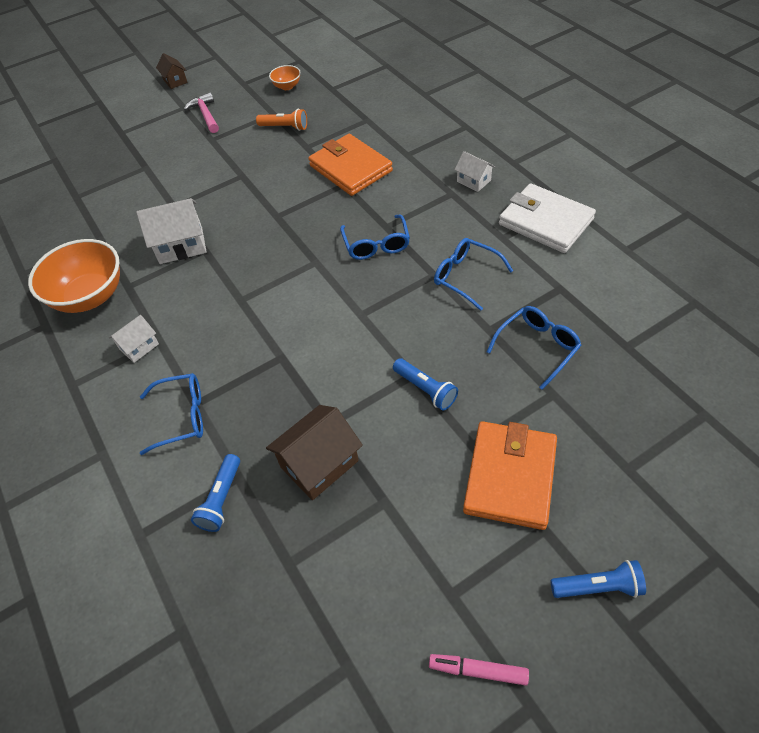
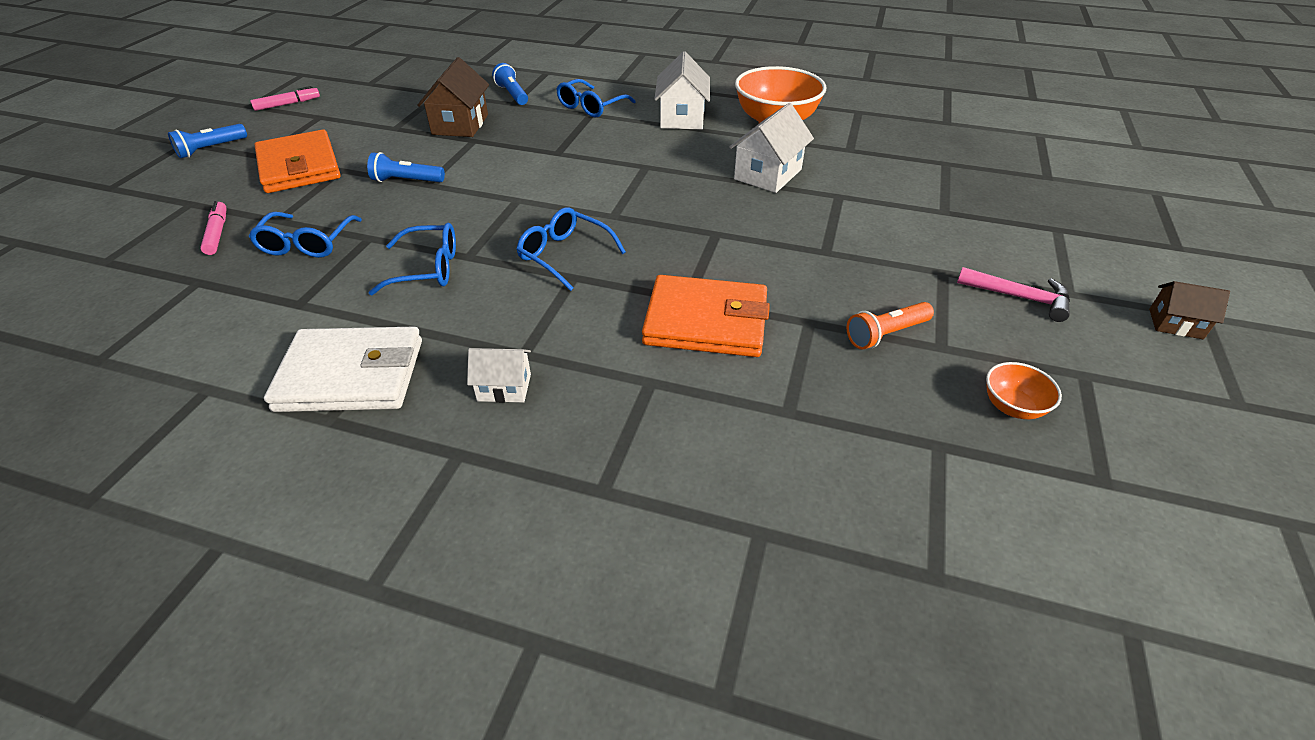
camera: 135 degrees right, 10 degrees down
white house [109,315,159,363] -> white house [654,51,710,129], size x1.71
none -> pink marker [200,201,226,255]

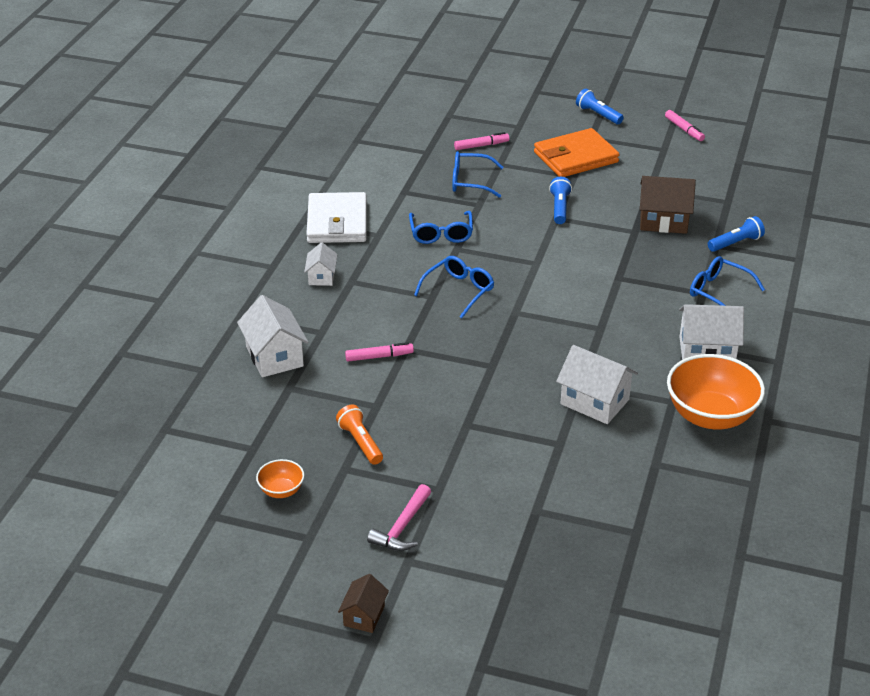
camera: 90 degrees right, 5 degrees down
orange wallet [642,275,770,357] -> pink marker [345,342,414,361]
none -> white house [237,295,309,377]

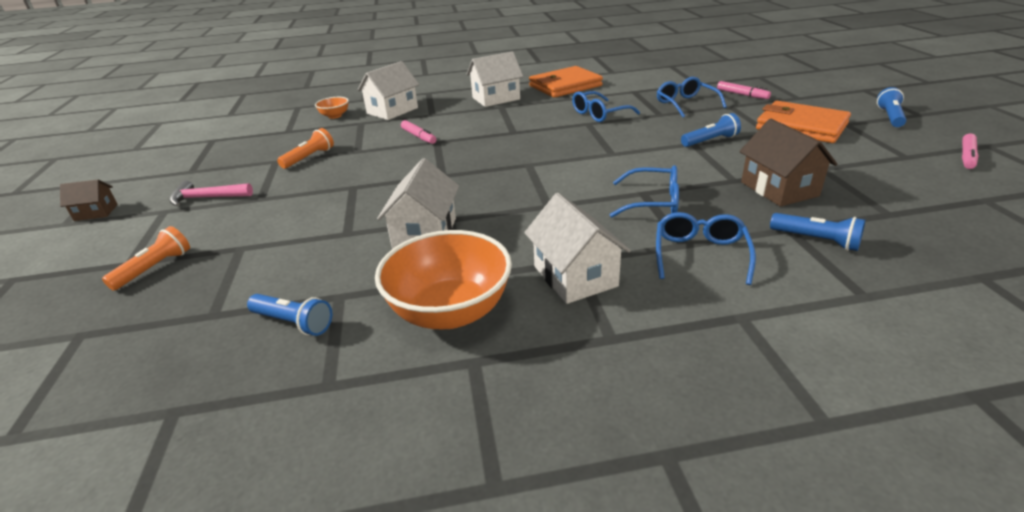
camera: 65 degrees right, 5 degrees down
orange bowl [256,459,304,498] -> orange bowl moved to [315,97,349,119]
white house [304,242,337,286] -> white house [467,51,523,107], size x1.71
white wallet [306,192,367,243] -> orange wallet [529,66,603,98]
blue glasses [414,256,494,318] -> blue glasses moved to [610,165,679,217]
none -> orange flashlight [102,226,190,291]
none -> blue flashlight [247,294,333,336]

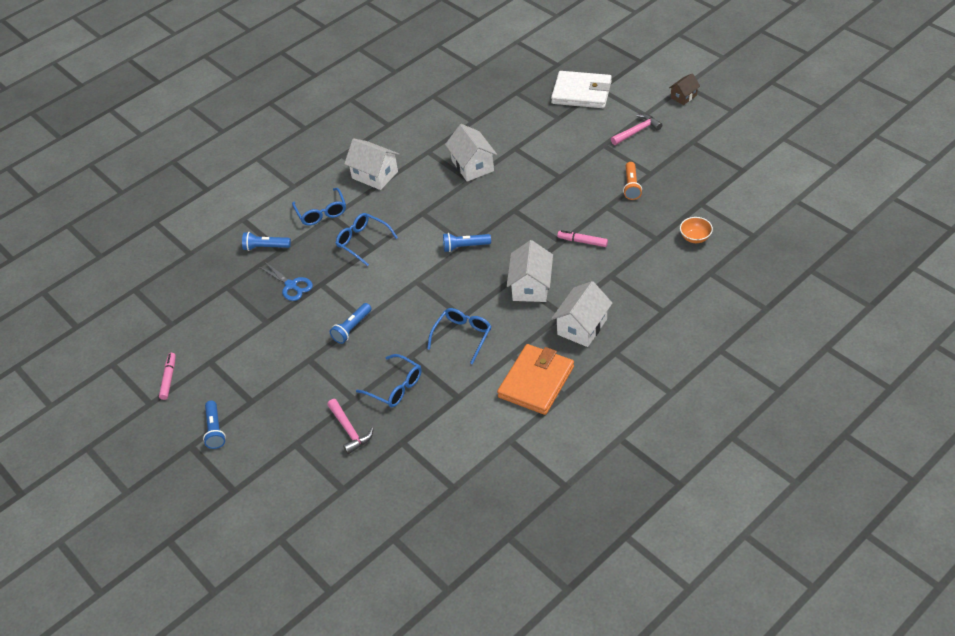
camera: 150 degrees right, 15 degrees up
orange flashlight [102,226,190,291] -> white wallet [551,71,612,108]
blue flashlight [247,294,333,336] -> blue flashlight moved to [443,233,491,252]
white house [357,61,419,120] -> white house moved to [507,240,553,302]
orange bowl [375,230,512,329] -> none
blue glasses [610,165,679,217] -> blue glasses turned 60 degrees clockwise [336,213,398,266]
pink marker [717,81,771,99] -> pink hammer [327,399,374,454]
brown house [739,119,837,207] -> blue scissors [258,261,313,301]
orange wallet [756,101,851,143] -> none

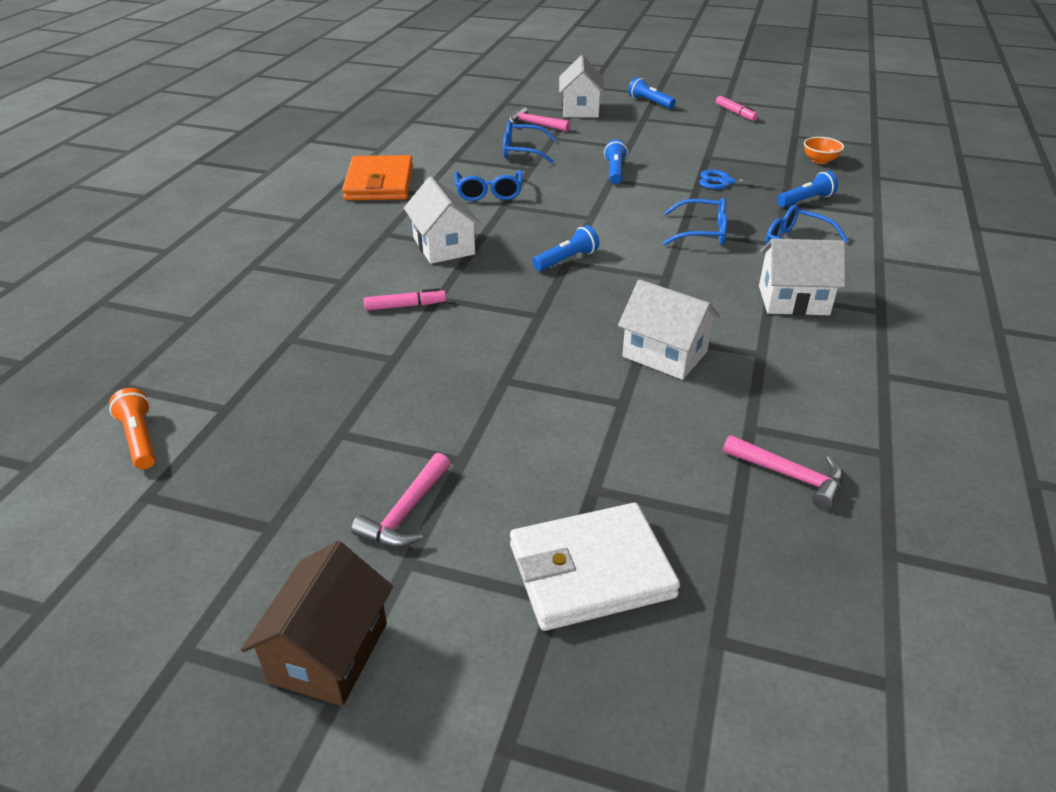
camera: 145 degrees right, 10 degrees down
white house [551,281,612,347] -> white house moved to [559,55,605,118]
orange flashlight [623,162,642,200] -> orange flashlight moved to [109,388,156,469]
brown house [669,73,700,105] -> brown house [241,541,393,706], size x1.71
orange bowl [680,217,713,243] -> orange bowl moved to [804,137,844,164]
none -> pink hammer [723,435,843,509]

